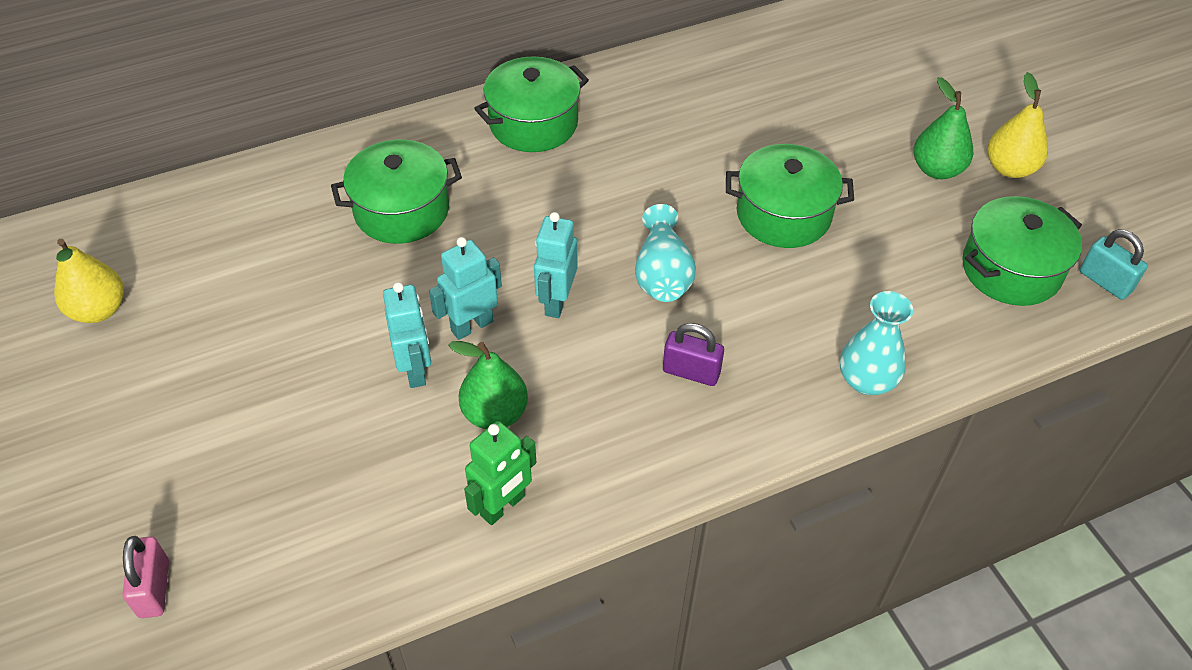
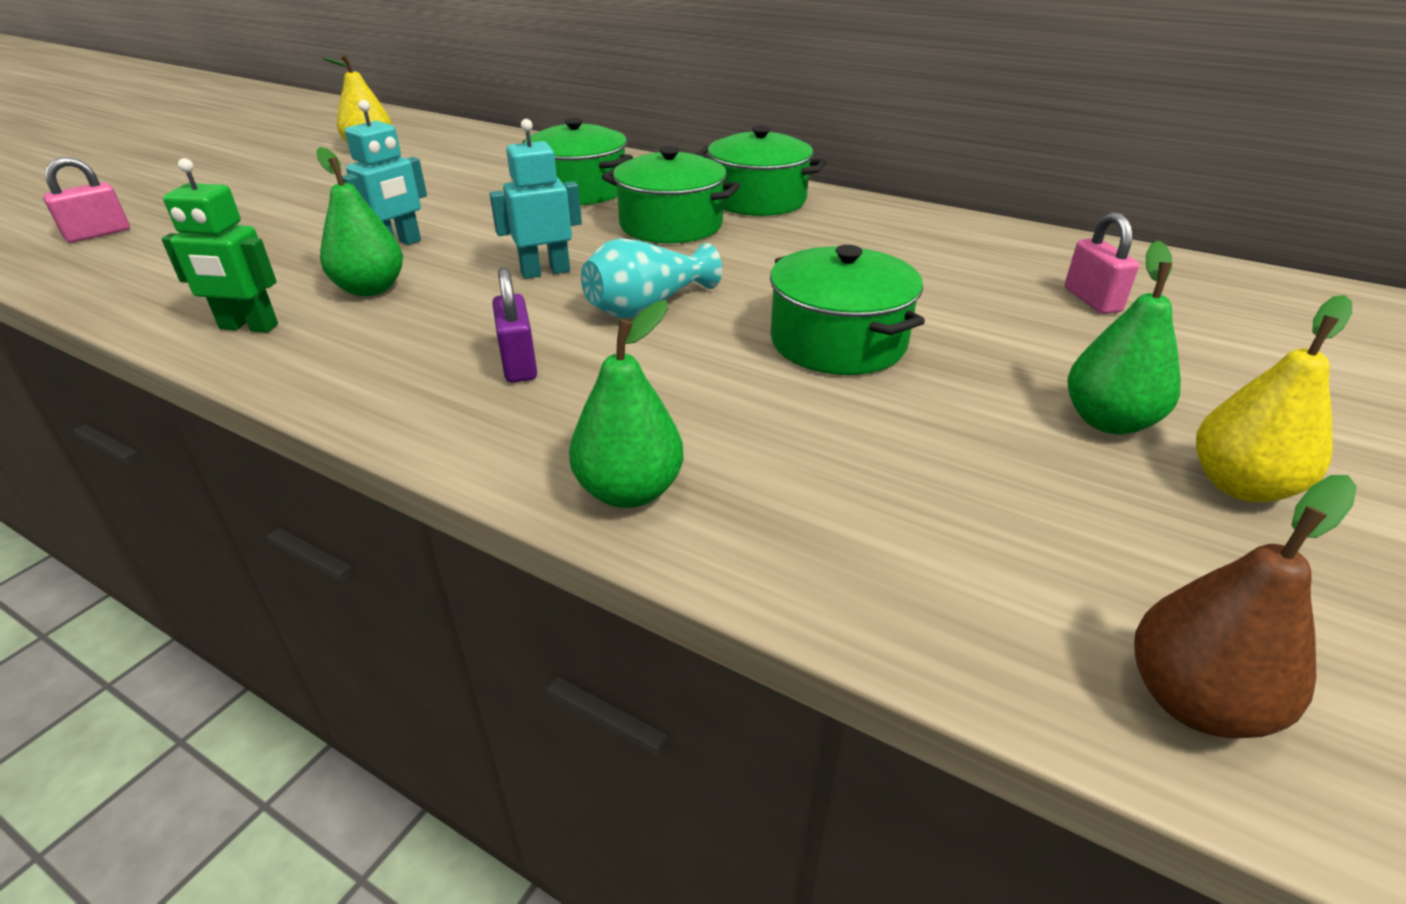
camera: 55 degrees right, 15 degrees down
turquoise robot [429,237,502,340] -> none
turquoise vase [840,291,913,395] -> green pear [569,300,684,508]
green pot [962,196,1082,306] -> green pot moved to [602,146,740,243]
turquoise padlock [1080,229,1148,300] -> brown pear [1134,475,1357,739]
none -> pink padlock [1065,212,1139,314]

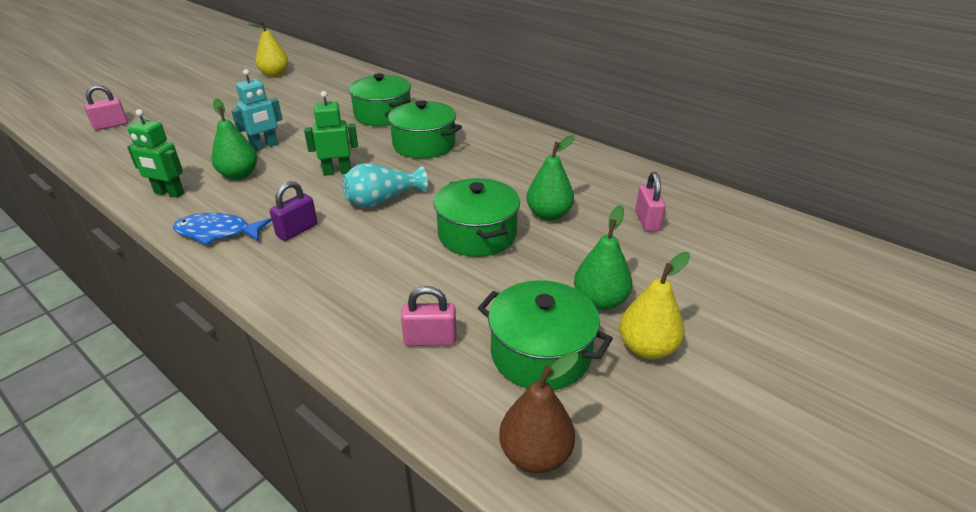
camera: 10 degrees right, 0 degrees up
turquoise robot [489,119,582,279] -> green robot [304,91,358,176]
purple padlock [492,267,537,383] -> purple padlock turned 45 degrees clockwise [270,181,317,241]
green pear [569,300,684,508] -> green pear moved to [527,135,575,221]
green pot [695,126,827,216] -> green pot moved to [478,280,613,390]
none -> blue fish [173,213,272,246]
none -> pink padlock [401,286,457,346]

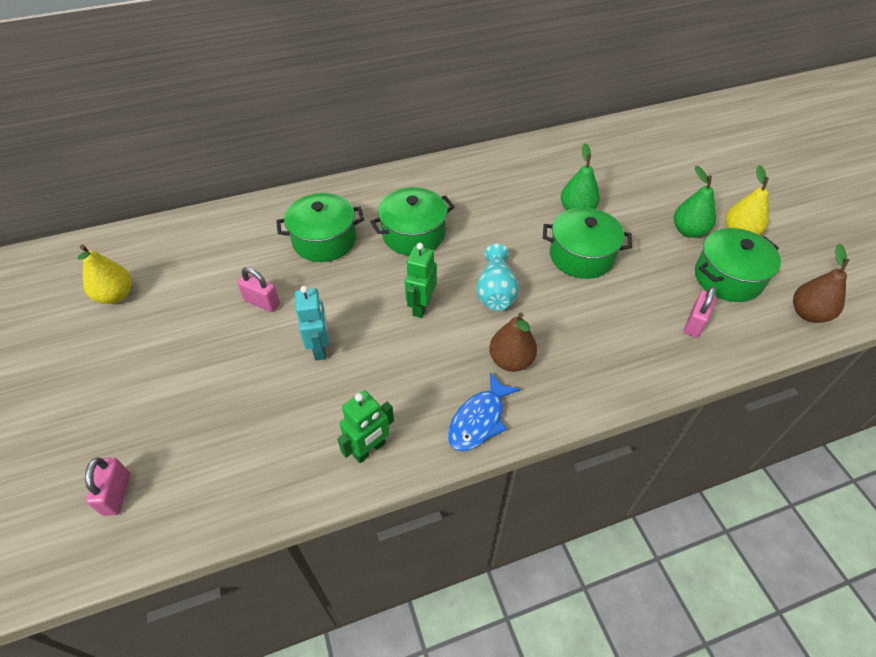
camera: 60 degrees left, 15 degrees up
green pear [211,98,257,180] -> none
purple padlock [270,181,317,241] -> brown pear [489,312,537,372]
pink padlock [635,172,666,232] -> pink padlock moved to [237,267,280,312]

